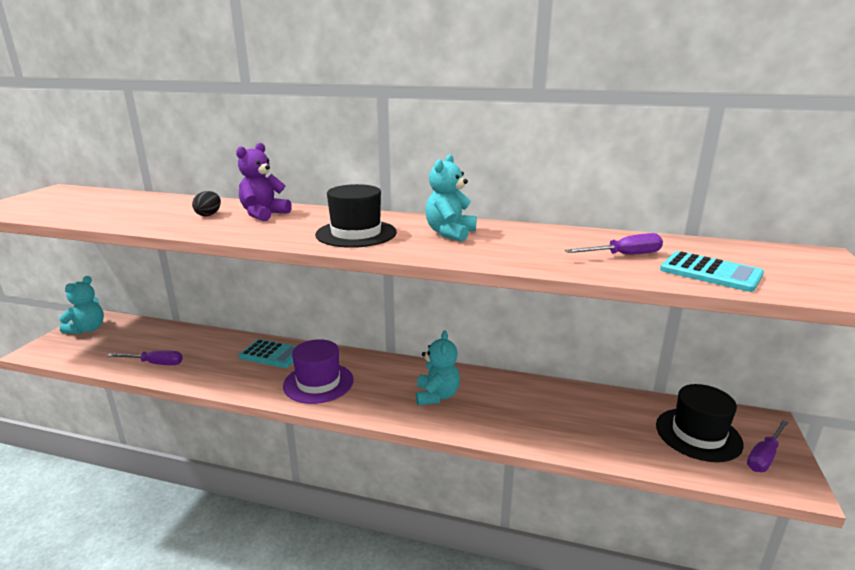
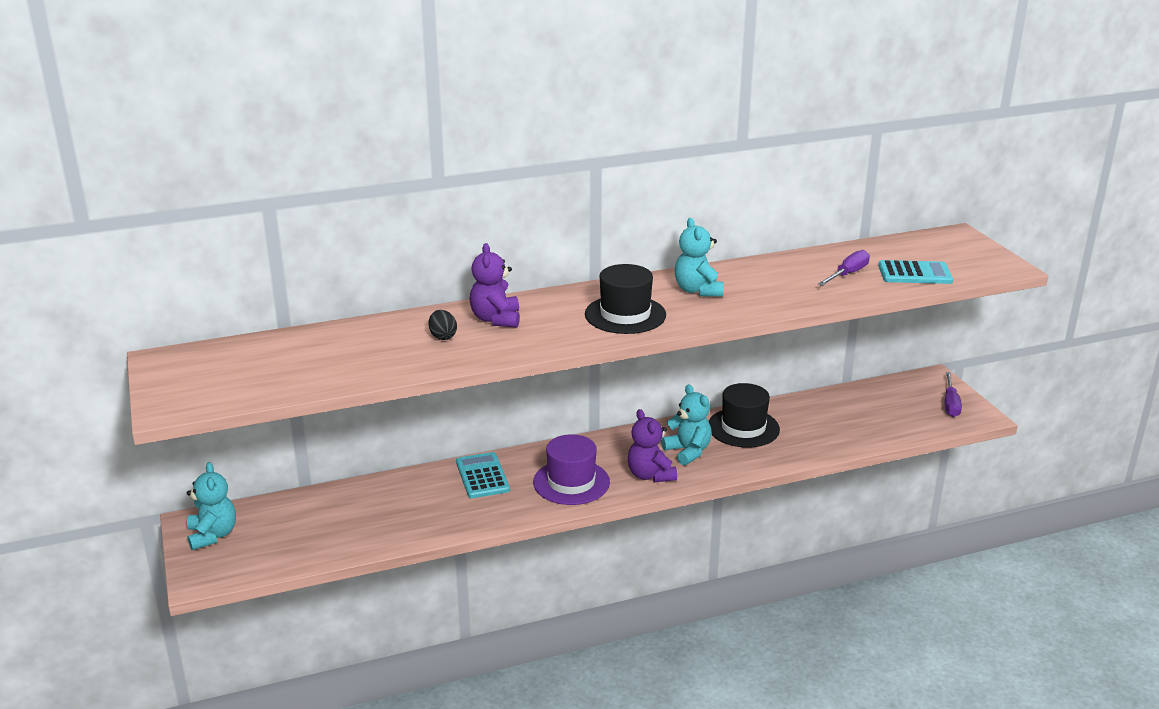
camera: 35 degrees left, 5 degrees up
purple screwdriver [107,350,183,365] -> none
turquoise calculator [238,339,296,368] -> turquoise calculator turned 90 degrees counterclockwise [456,452,510,498]
black hat [656,384,744,462] -> black hat moved to [709,383,780,448]
none -> purple teddy bear [628,409,677,482]

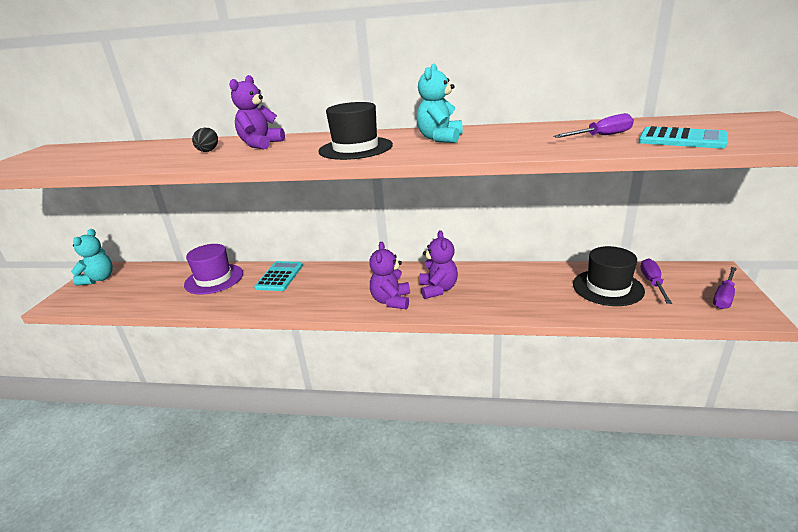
camera: 30 degrees right, 0 degrees up
purple hat [533,434,610,505] -> purple hat moved to [184,244,243,295]
turquoise teddy bear [661,384,712,465] -> purple teddy bear [419,230,458,299]
black hat [709,383,780,448] -> black hat moved to [573,246,645,306]
none -> purple screwdriver [641,258,672,304]

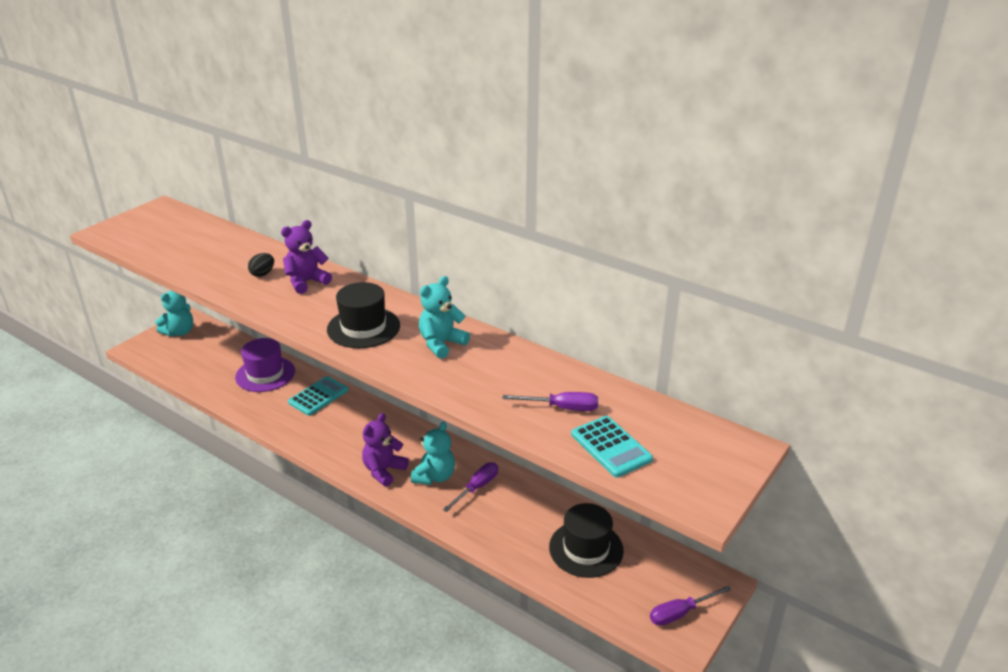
camera: 25 degrees right, 5 degrees up
purple teddy bear [419,230,458,299] -> turquoise teddy bear [411,421,455,485]
purple screwdriver [641,258,672,304] -> purple screwdriver moved to [443,462,498,512]

